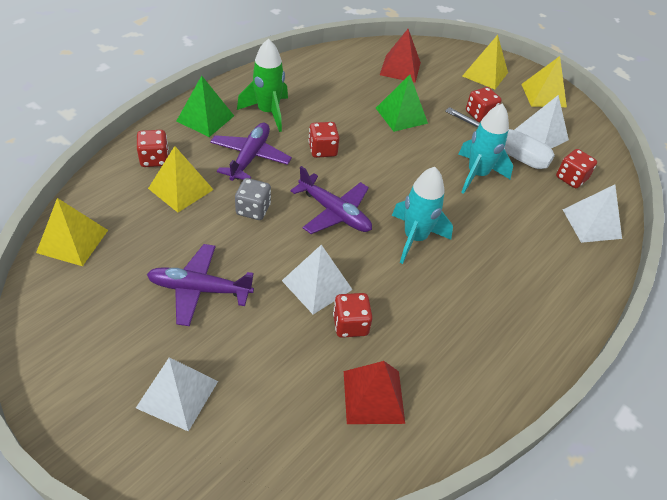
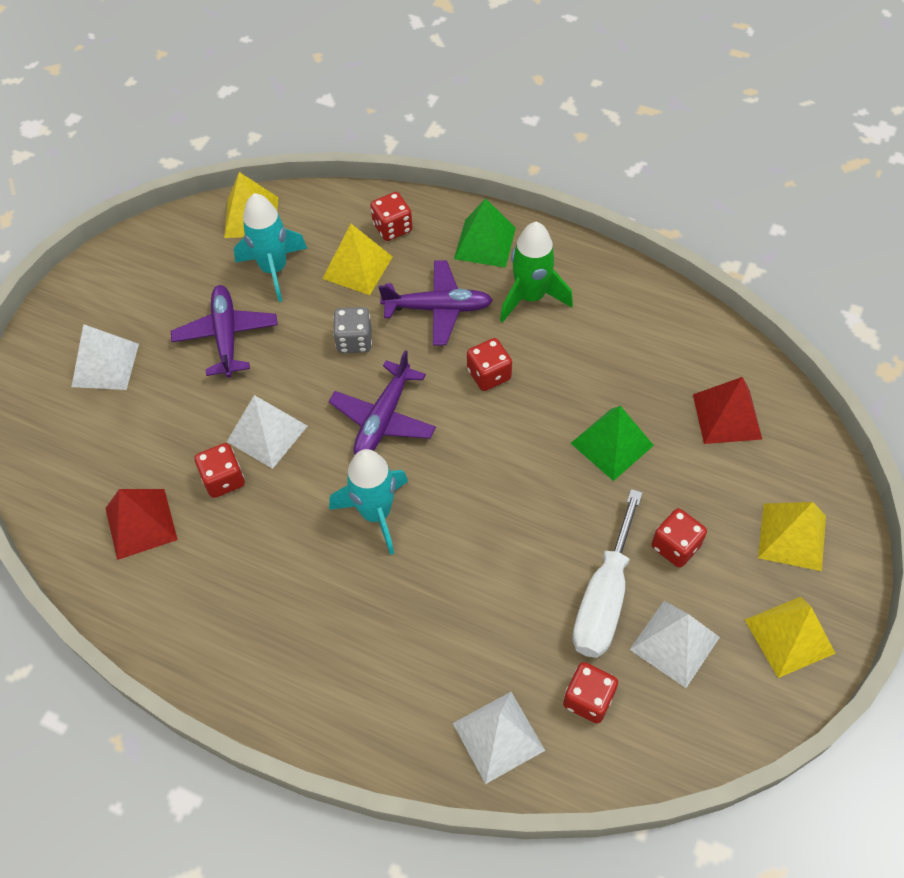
camera: 80 degrees right, 10 degrees up
turquoise rocket [458,103,513,194] -> turquoise rocket moved to [234,193,307,302]

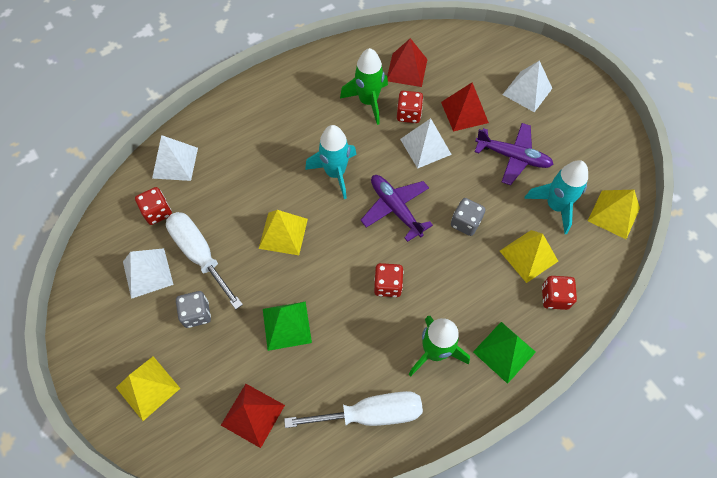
camera: 120 degrees right, 5 degrees up
purple plane [379,260,493,345] -> none
red dice [651,508,707,568] -> grey dice [176,291,211,328]
yellow pyramid [745,597,836,678] -> yellow pyramid moved to [259,210,308,255]
none -> white screwdriver [284,391,423,428]
none -> green rocket [340,48,388,125]
none -> red pyramid [441,82,489,132]

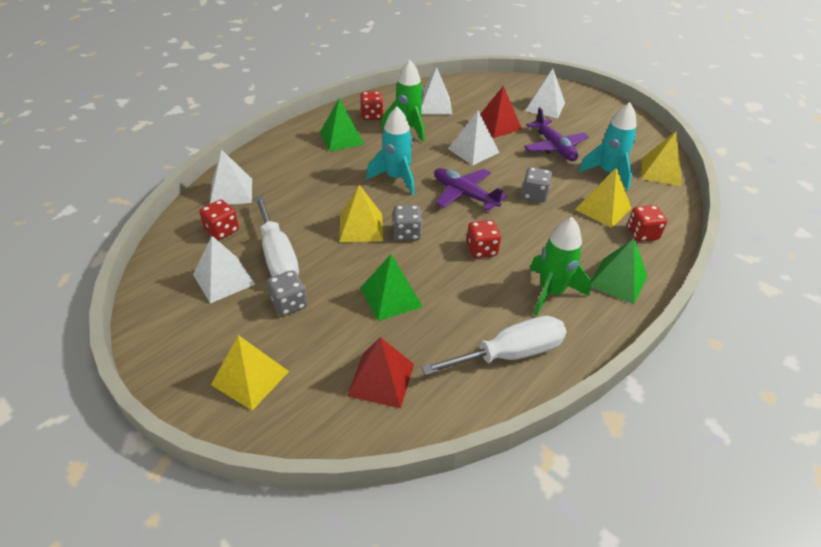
camera: 15 degrees left, 20 degrees down
white screwdriver [166,212,243,310] -> white screwdriver turned 150 degrees counterclockwise [254,196,299,277]
red pyramid [387,38,428,87] -> white pyramid [421,67,453,115]
red dice [397,91,423,123] -> red dice moved to [360,92,384,120]
purple plane [475,123,554,185] -> purple plane turned 60 degrees clockwise [524,107,589,161]
none -> green pyramid [320,98,365,151]
none -> grey dice [393,205,422,241]

